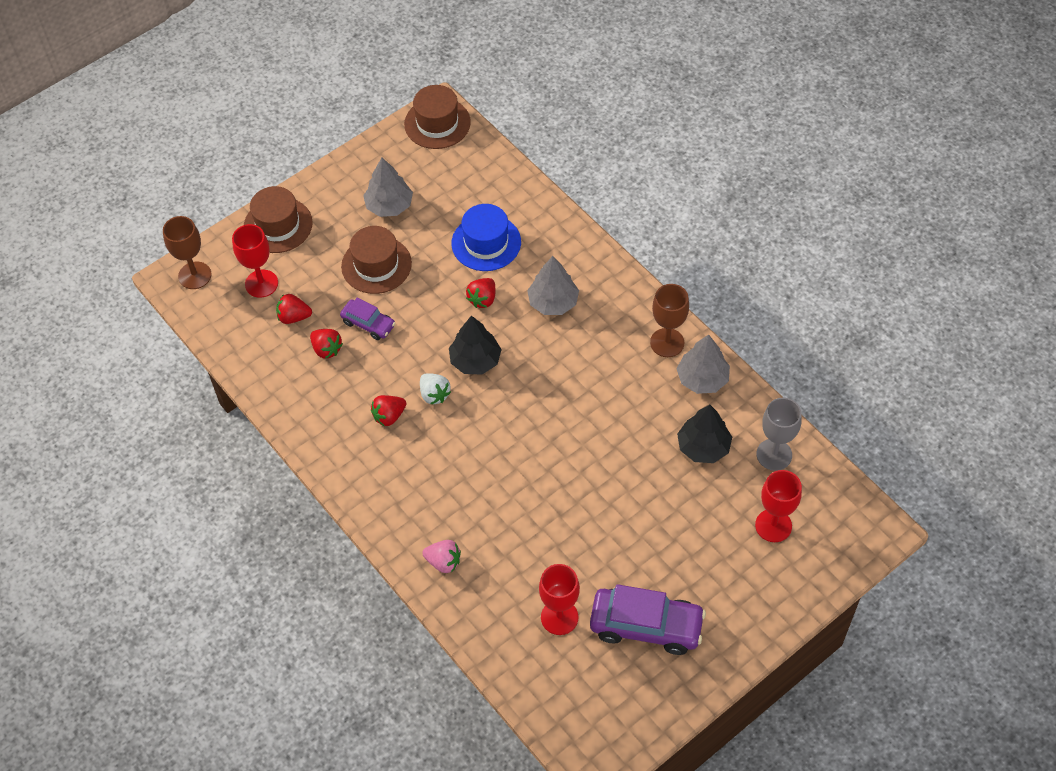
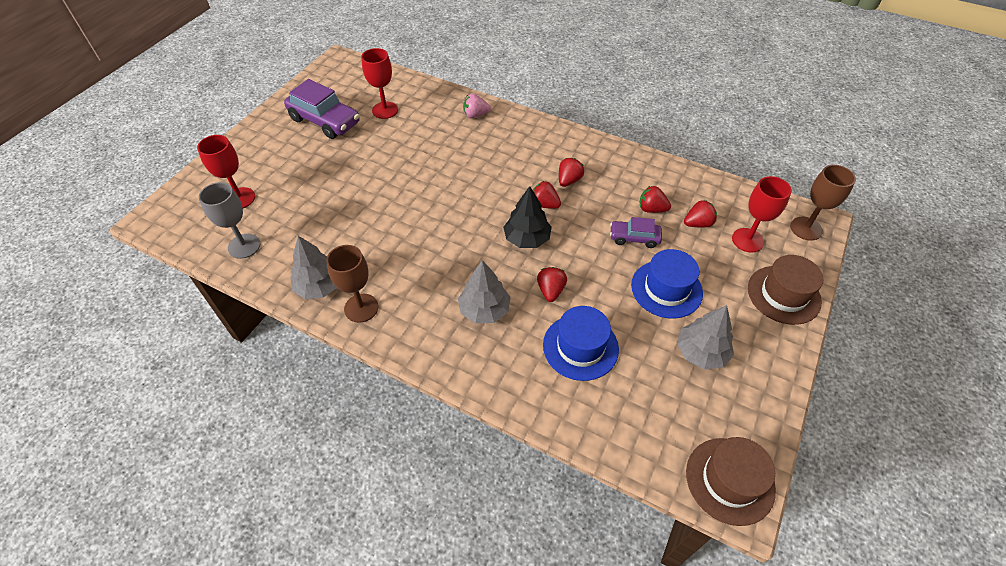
camera: 155 degrees right, 5 degrees down
brown hat [341,226,412,294] -> blue hat [631,249,703,319]
white strawberry [420,373,451,405] -> red strawberry [533,181,561,209]
purple car [590,584,706,655] -> purple car turned 135 degrees counterclockwise [284,79,360,139]
black tree [677,405,732,463] -> none

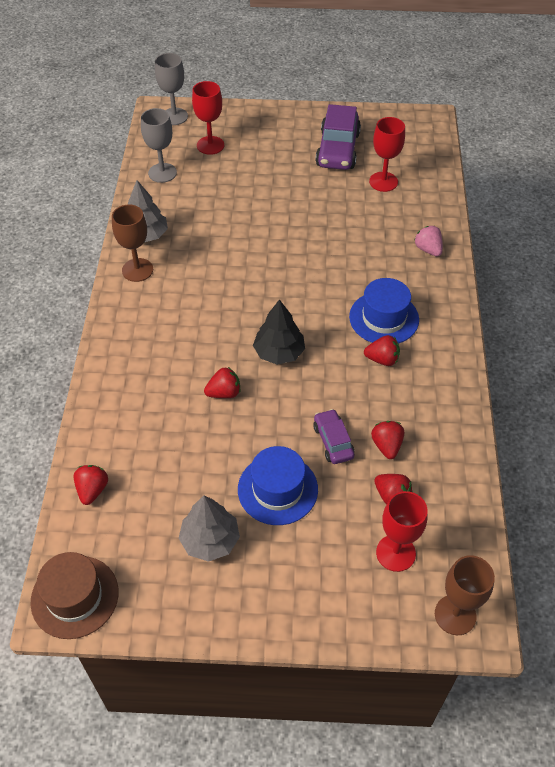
camera: 65 degrees right, 0 degrees up
grey tree [458,260,511,324] -> none
red strawberry [533,181,561,209] -> red strawberry moved to [74,465,108,505]
blue hat [543,306,619,381] -> blue hat moved to [349,278,419,344]
brown hat [748,255,823,325] -> none
none -> grey goblet [155,53,188,125]

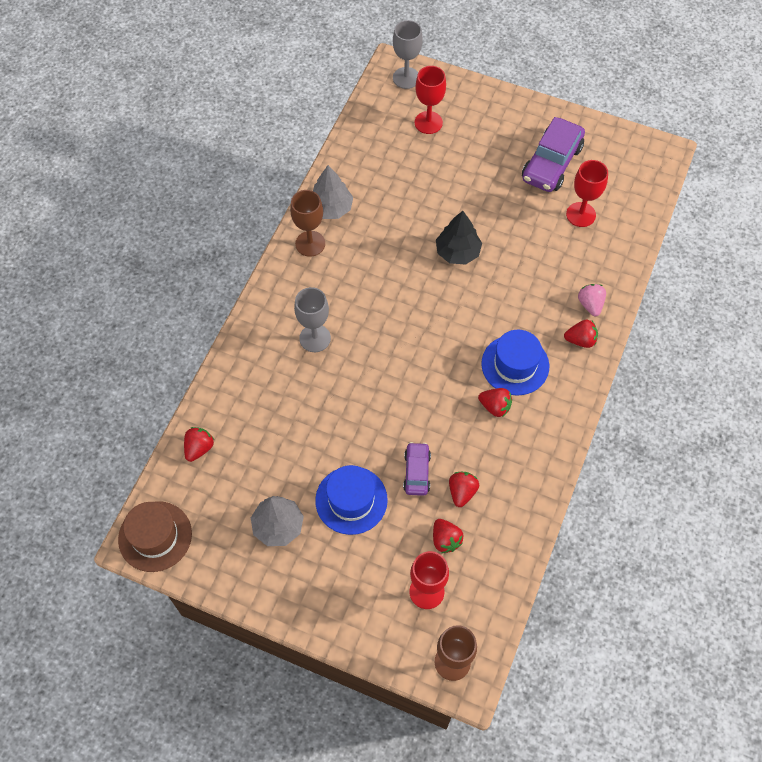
camera: 20 degrees right, 10 degrees up
grey goblet [141,108,177,183] -> grey goblet moved to [294,287,331,352]
red strawberry [204,367,240,398] -> red strawberry moved to [564,320,598,348]
black tree [253,299,305,365] -> black tree moved to [436,211,482,264]

